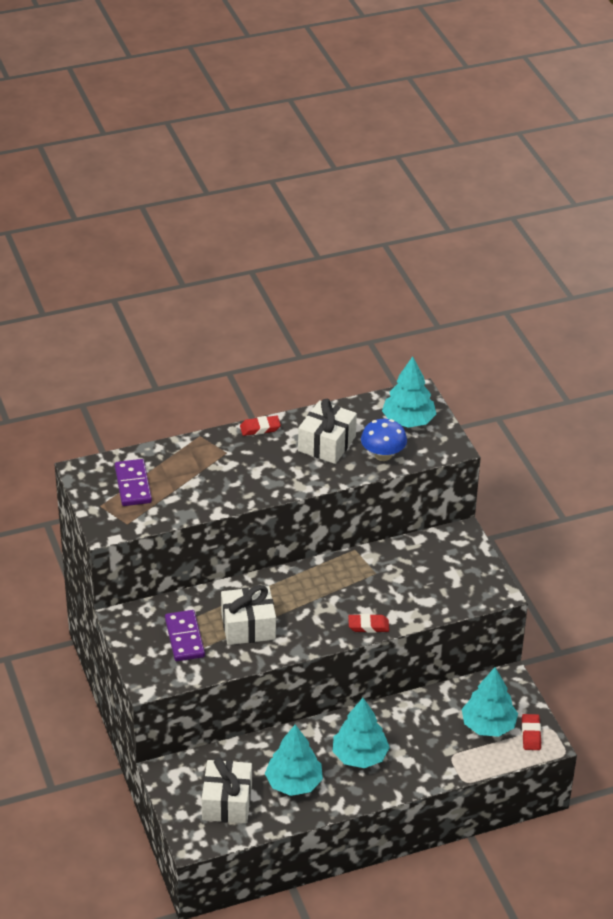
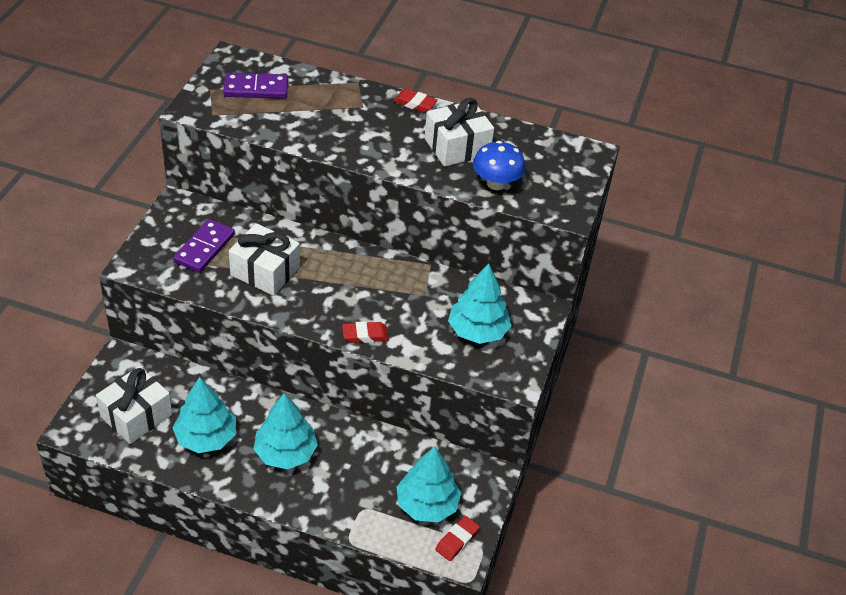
camera: 35 degrees right, 5 degrees up
purple domino [115,459,152,506] -> purple domino turned 60 degrees clockwise [223,73,288,99]
red eraser [348,614,389,633] -> red eraser turned 45 degrees counterclockwise [342,321,389,343]
turquoise tree [382,356,436,428] -> turquoise tree moved to [448,263,511,344]

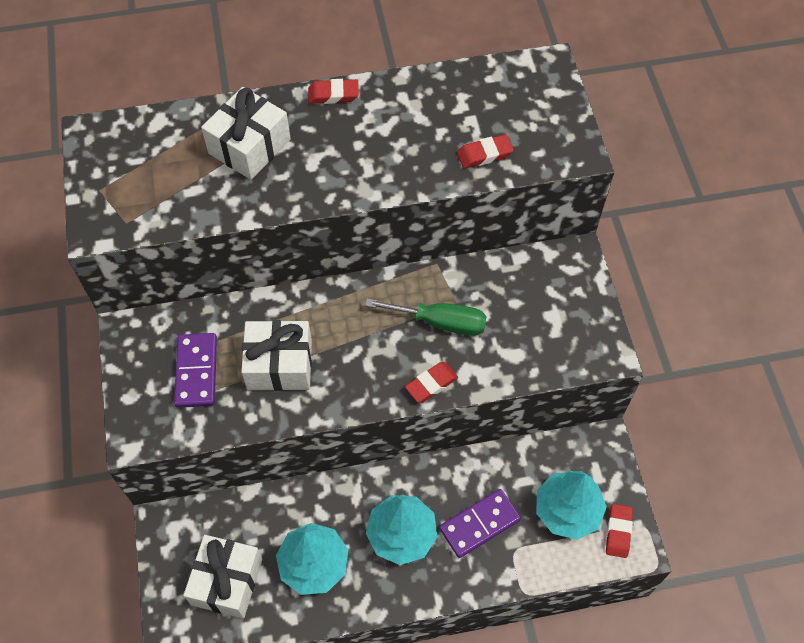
camera: 25 degrees left, 15 degrees up
purple domino [223,73,288,99] -> purple domino moved to [439,489,521,558]
white gift [424,98,494,167] -> white gift moved to [201,87,291,180]
turquoise tree [448,263,511,344] -> none
blue mushroom [473,141,525,190] -> red eraser [457,134,513,169]
none -> green screwdriver [365,299,487,336]

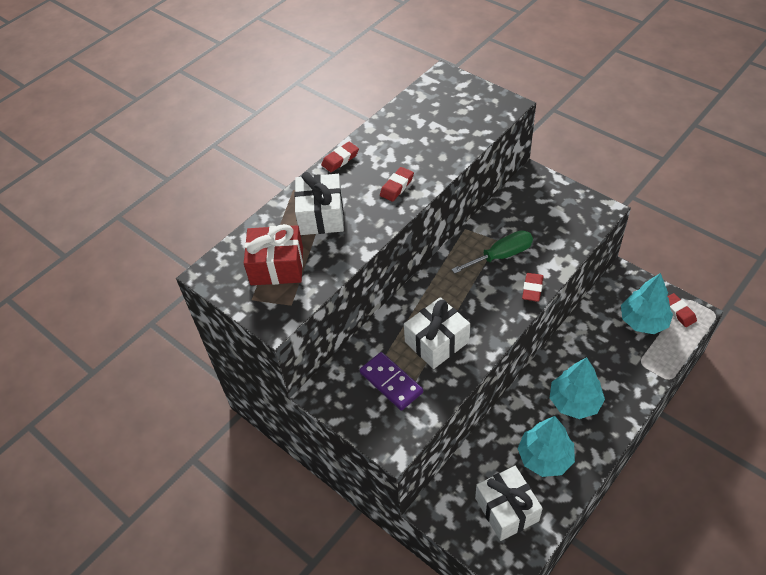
camera: 35 degrees left, 10 degrees down
purple domino [439,489,521,558] -> none
red eraser [457,134,513,169] -> red eraser moved to [380,167,414,201]
none -> red gift [244,224,303,285]

